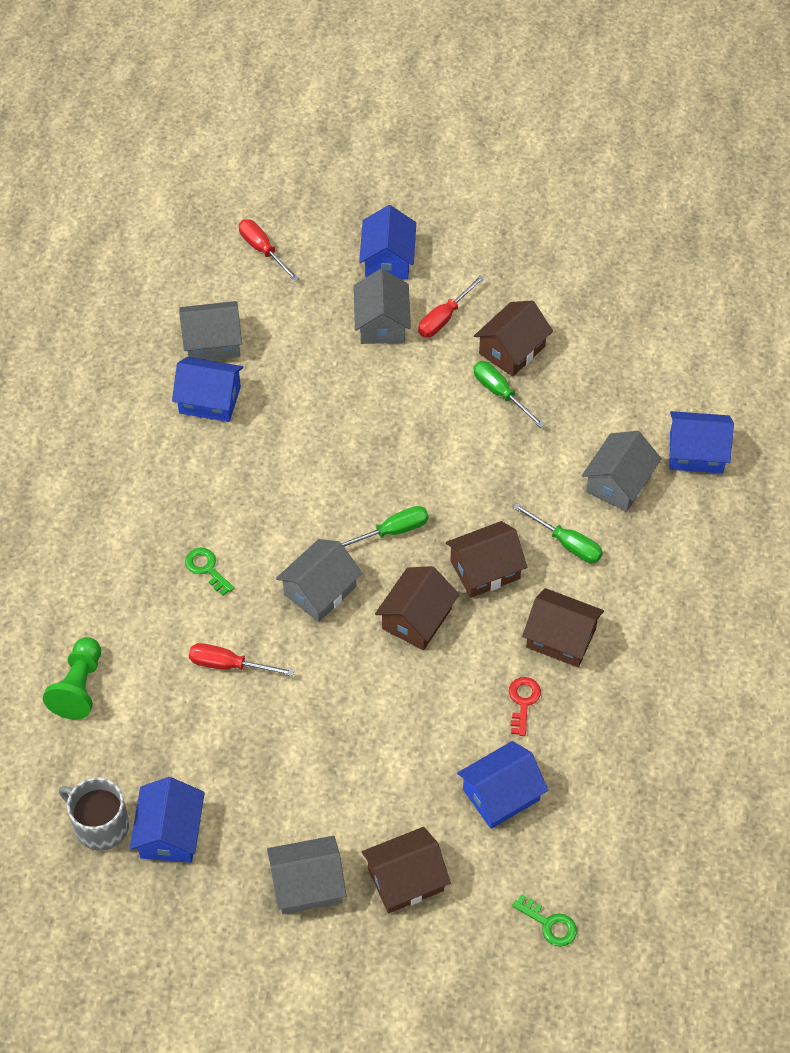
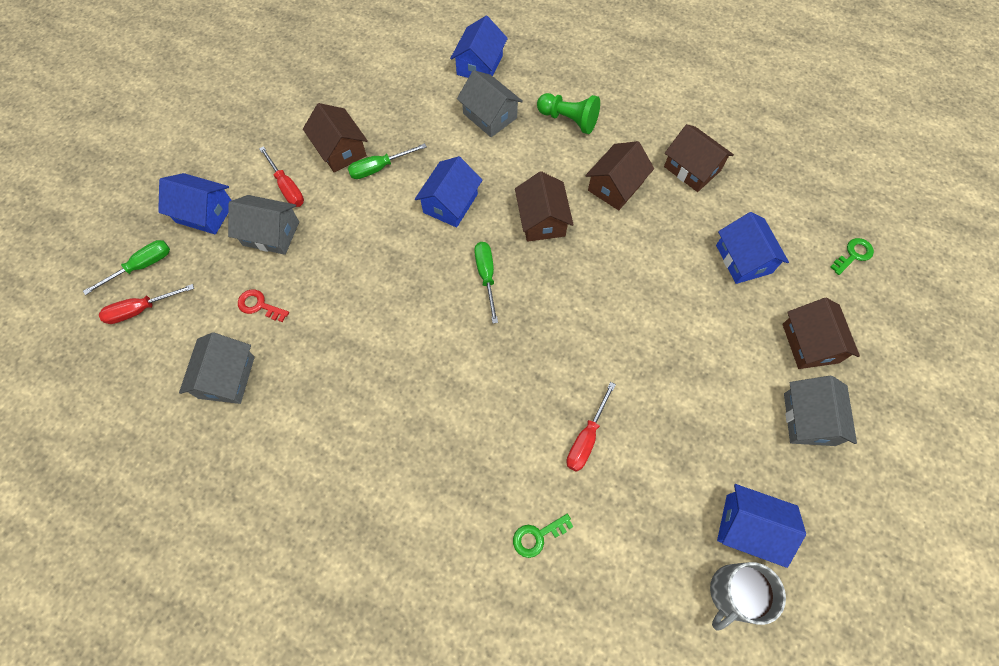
camera: 75 degrees left, 10 degrees up
green pawn [43,637,101,720] -> green pawn moved to [537,93,600,134]
blue house [172,357,243,422] -> blue house moved to [415,156,482,227]
green key [185,548,234,596] -> green key moved to [513,514,573,558]
grey house [276,539,363,622] -> none
brown house [375,566,459,650] -> brown house moved to [664,124,734,192]
red key [509,677,541,736] -> red key moved to [238,290,289,322]
green screwdriver [513,503,603,563] -> green screwdriver moved to [83,240,170,295]

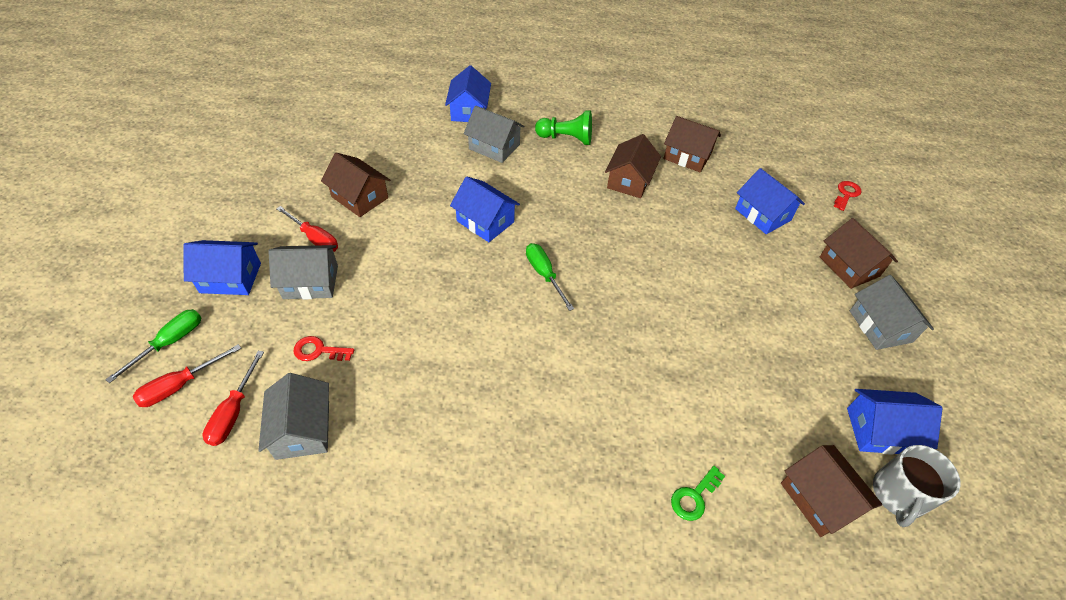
camera: 20 degrees left, 15 degrees down
green screwdriver [348,143,427,179] -> none
blue house [415,156,482,227] -> blue house turned 60 degrees counterclockwise [450,176,520,242]
brown house [515,171,574,242] -> brown house moved to [781,445,882,537]
red screwdriver [566,382,616,472] -> red screwdriver moved to [203,351,264,446]
green key [830,238,874,275] -> red key [833,181,861,211]

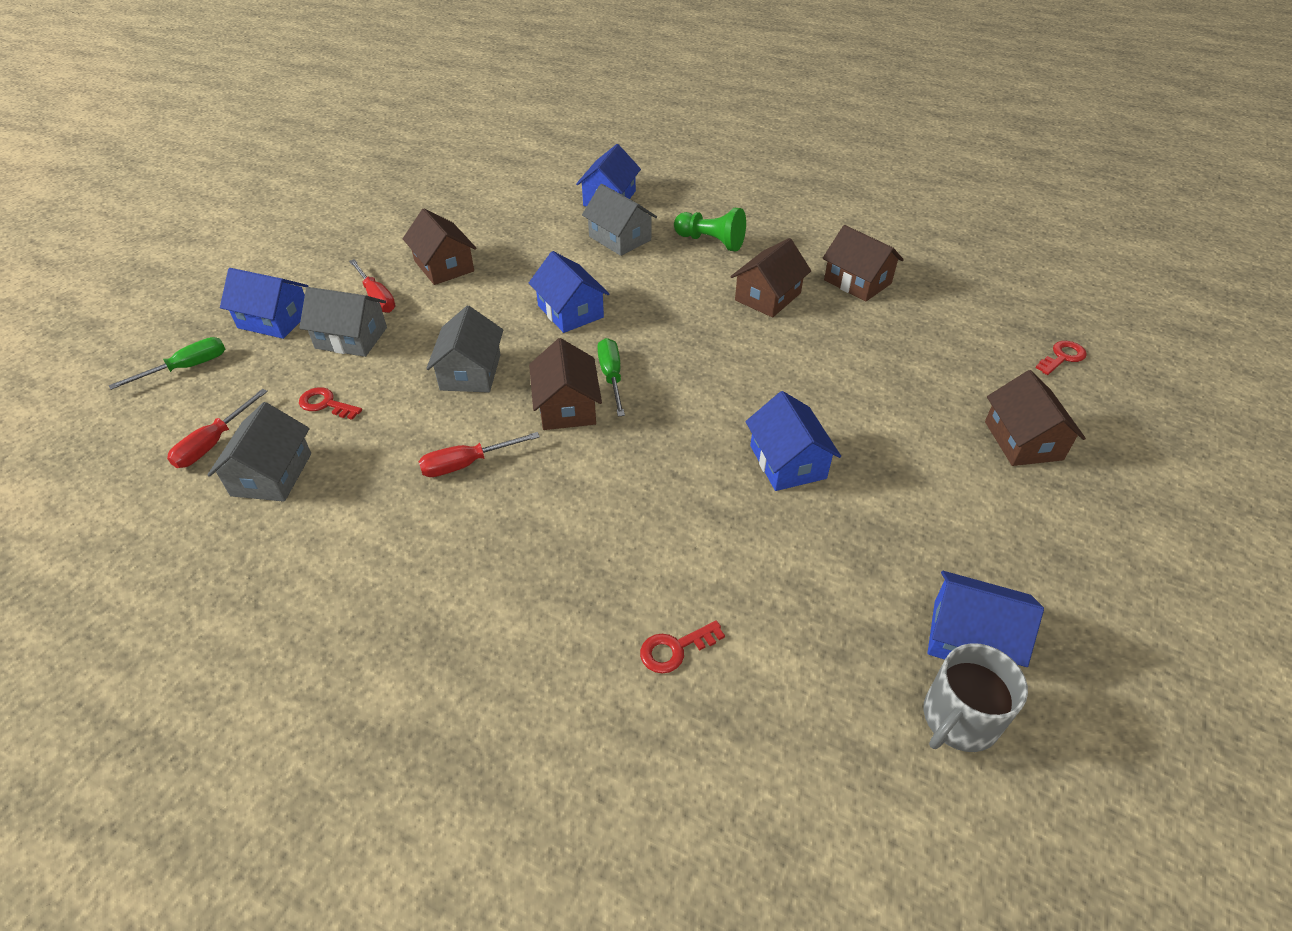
camera: 20 degrees right, 5 degrees down
red screwdriver [133,344,241,407] -> red screwdriver moved to [418,432,540,477]
green key [671,466,725,521] -> red key [640,620,725,674]
blue house [735,168,805,234] -> blue house moved to [746,391,841,491]
brown house [781,445,882,537] -> brown house moved to [529,338,602,430]
grey house [850,275,934,350] -> grey house moved to [426,306,503,393]

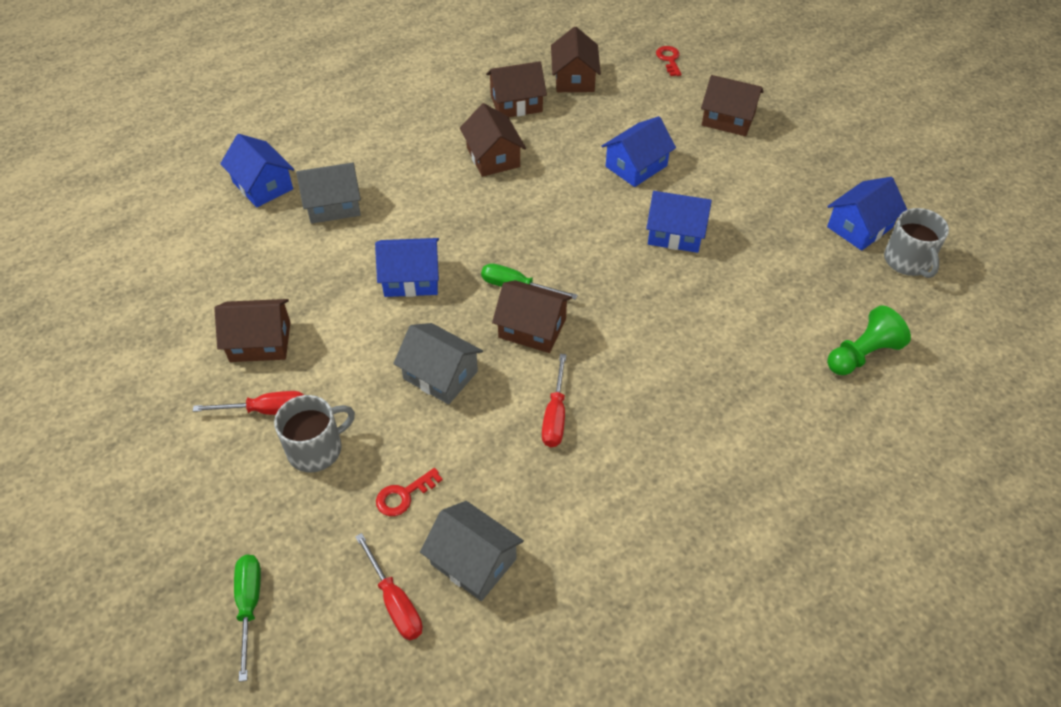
camera: 60 degrees left, 5 degrees up
blue house [220,268,308,339] -> blue house moved to [601,116,676,187]
grey house [299,287,387,357] -> grey mug [274,395,355,472]
red key [640,620,725,674] -> none
green pawn [674,208,746,251] -> green pawn moved to [827,305,911,375]
none -> brown house [551,27,601,92]

